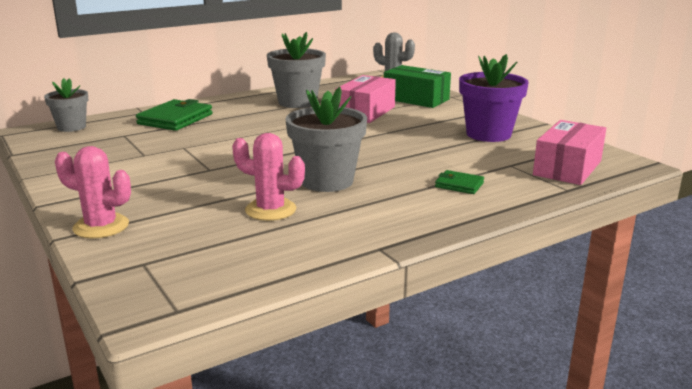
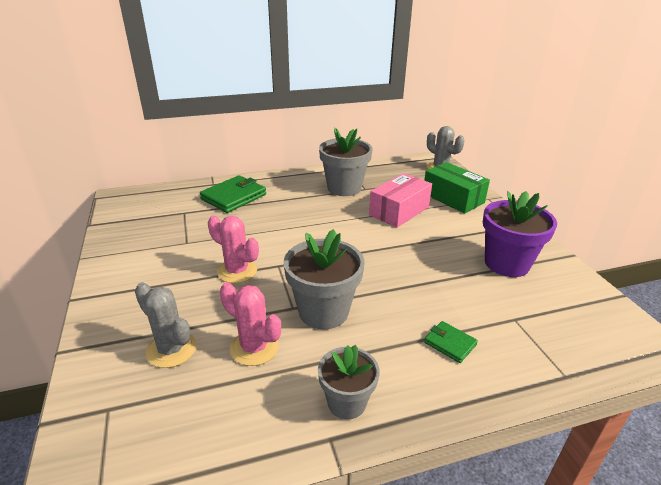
camera: 15 degrees right, 10 degrees up
grey flower pot [44,78,88,132] -> grey flower pot moved to [318,345,379,420]
pink cactus [55,146,131,239] -> pink cactus moved to [208,215,259,283]
pink box [533,120,606,185] -> none
none -> grey cactus [135,282,196,368]

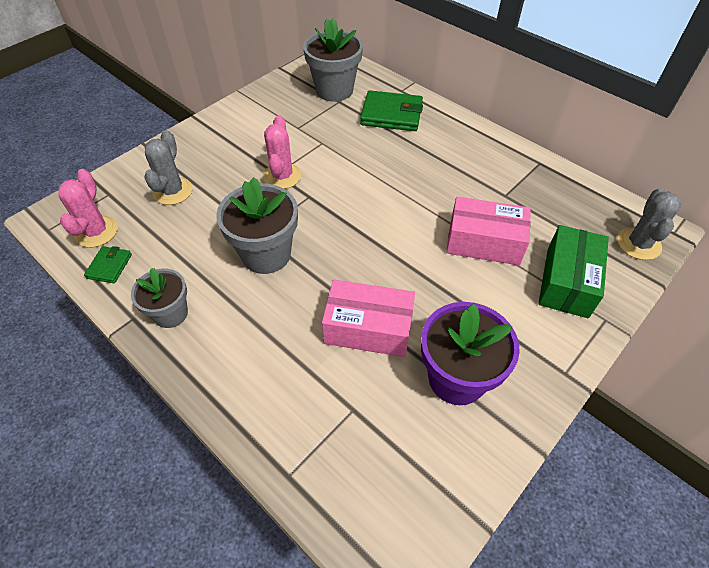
camera: 60 degrees right, 20 degrees up
pink cactus [220,282,281,366] -> pink cactus moved to [58,169,118,248]
grey flower pot [319,128,373,196] -> grey flower pot moved to [303,18,363,102]
green wallet [424,321,478,363] -> green wallet moved to [84,246,132,283]
none -> pink box [322,280,415,357]

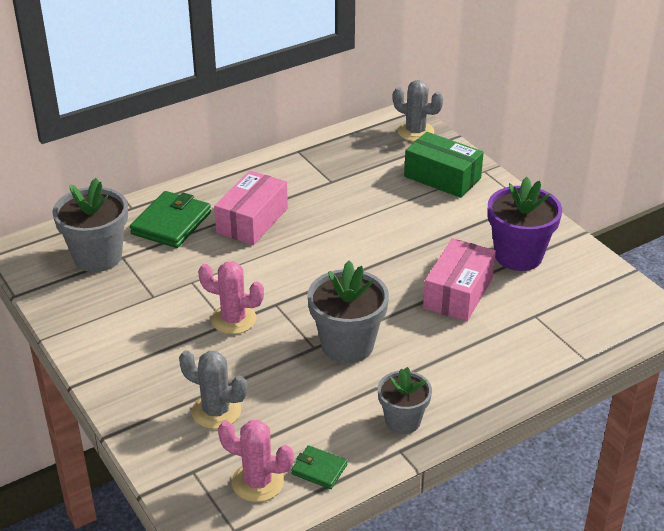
camera: 75 degrees left, 15 degrees down
pink box [446,197,531,265] -> pink box moved to [214,171,288,245]

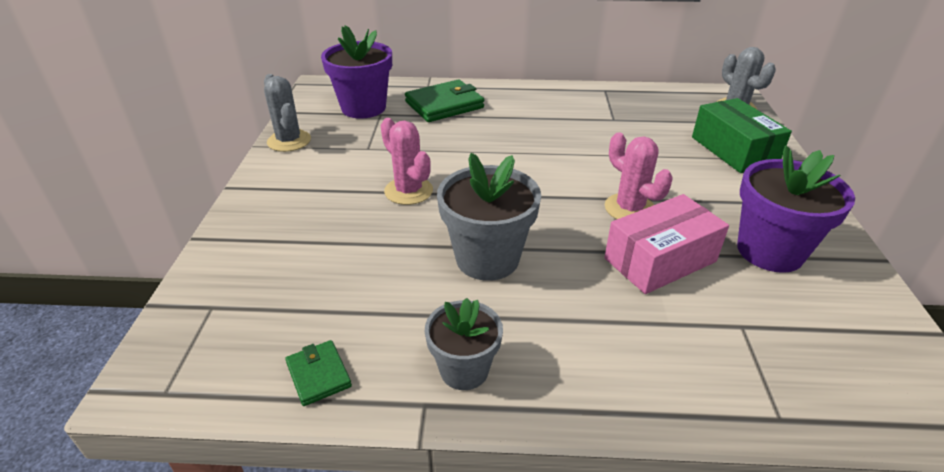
camera: 35 degrees right, 0 degrees up
grey flower pot [52,178,128,272] -> purple flower pot [321,25,392,119]
grey cactus [179,350,247,429] -> grey cactus moved to [264,74,311,152]
pink box [214,171,288,245] -> none
pink cactus [218,420,294,502] -> pink cactus moved to [605,132,673,219]

